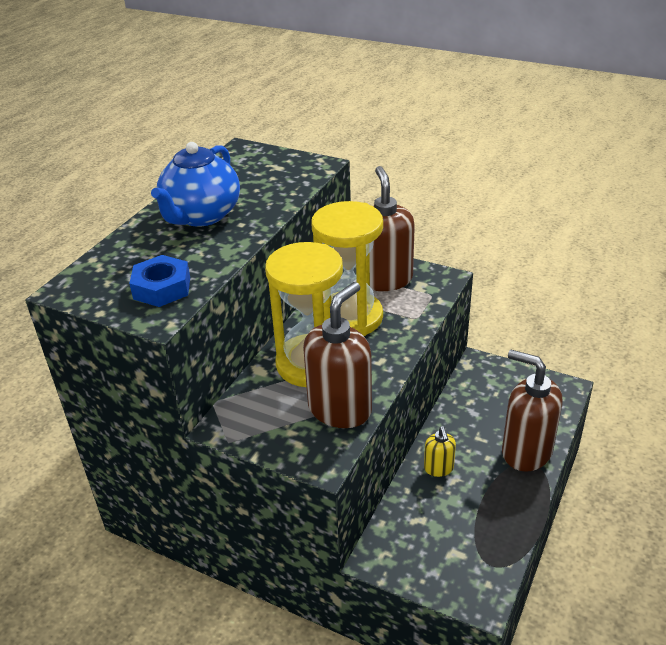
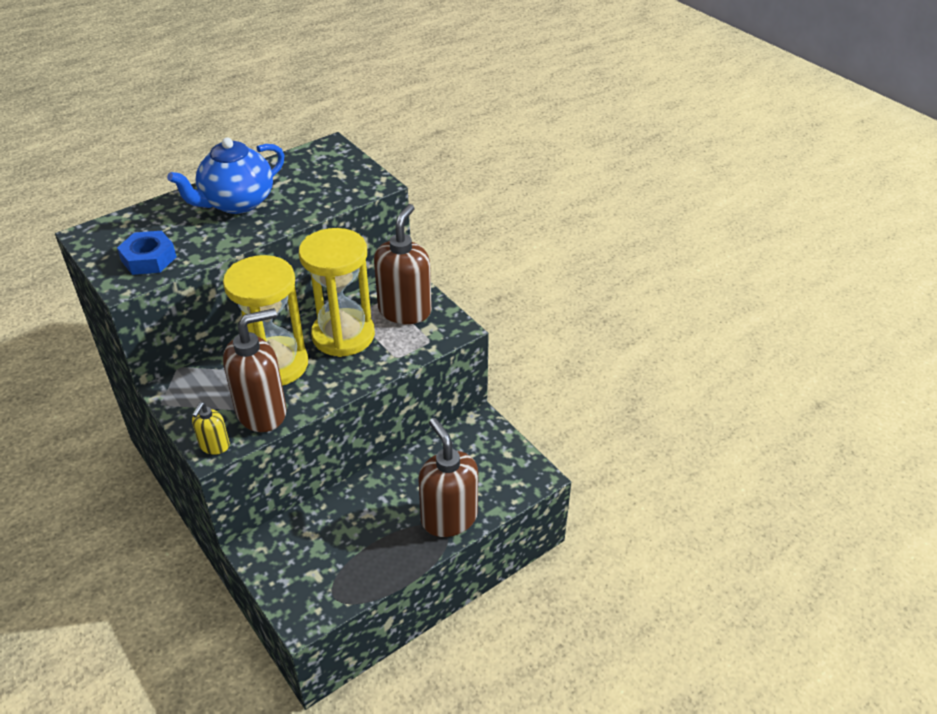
camera: 25 degrees right, 5 degrees up
yellow soap dispenser [424,426,456,477] -> yellow soap dispenser moved to [192,402,230,455]

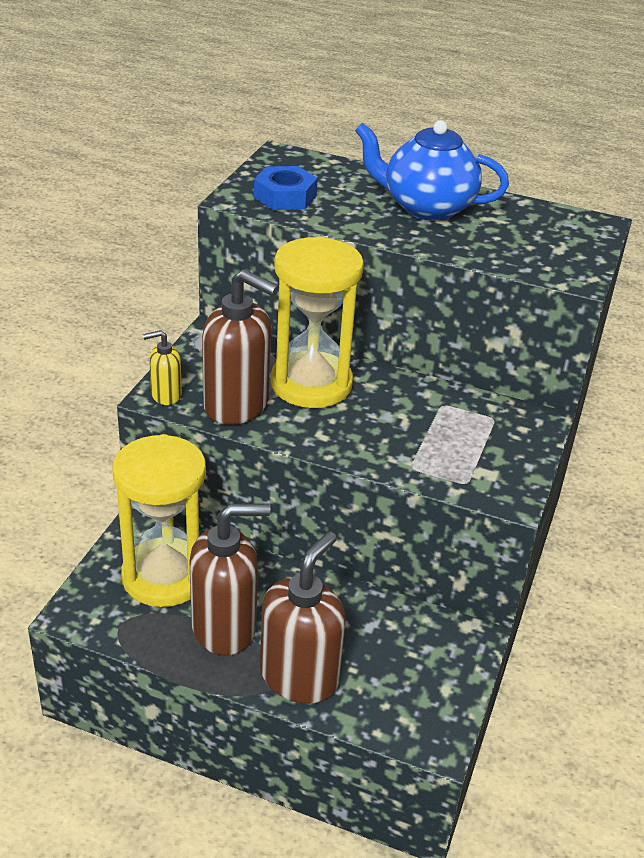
camera: 55 degrees right, 5 degrees down
yellow hourglass [299,228,375,357] -> yellow hourglass moved to [112,434,206,607]
brown soap dispenser [374,204,432,324] -> brown soap dispenser moved to [189,503,270,656]

